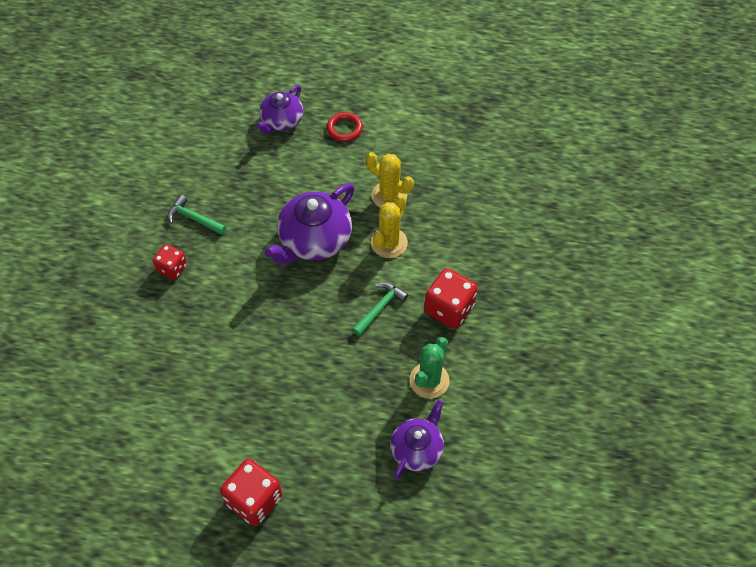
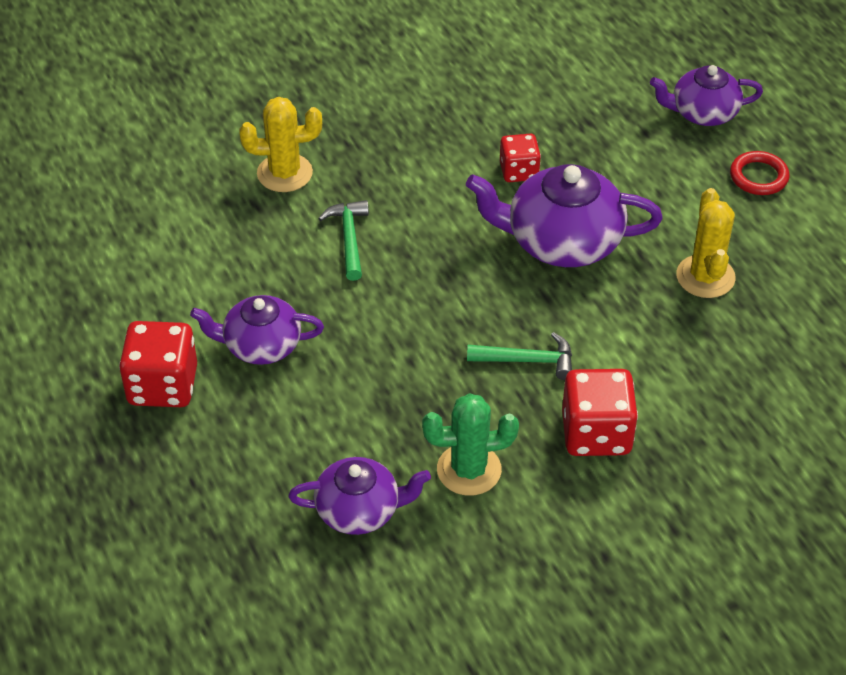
camera: 55 degrees right, 10 degrees down
red dice [153,244,187,280] -> red dice moved to [500,134,541,182]
green hammer [167,195,226,235] -> green hammer moved to [318,200,369,281]
yellow cactus [371,194,408,258] -> yellow cactus moved to [239,97,322,192]
none -> purple teapot [190,295,324,365]

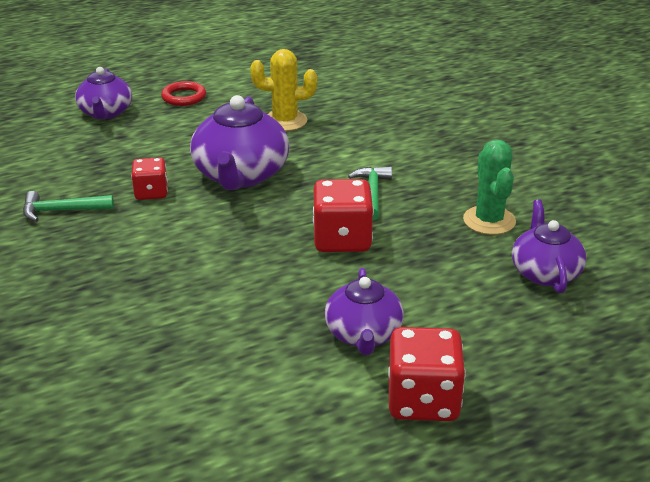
camera: 90 degrees left, 15 degrees down
yellow cactus [239,97,322,192] -> none
green hammer [318,200,369,281] -> green hammer moved to [23,191,114,222]
red dice [562,369,638,456] -> red dice moved to [313,179,374,252]

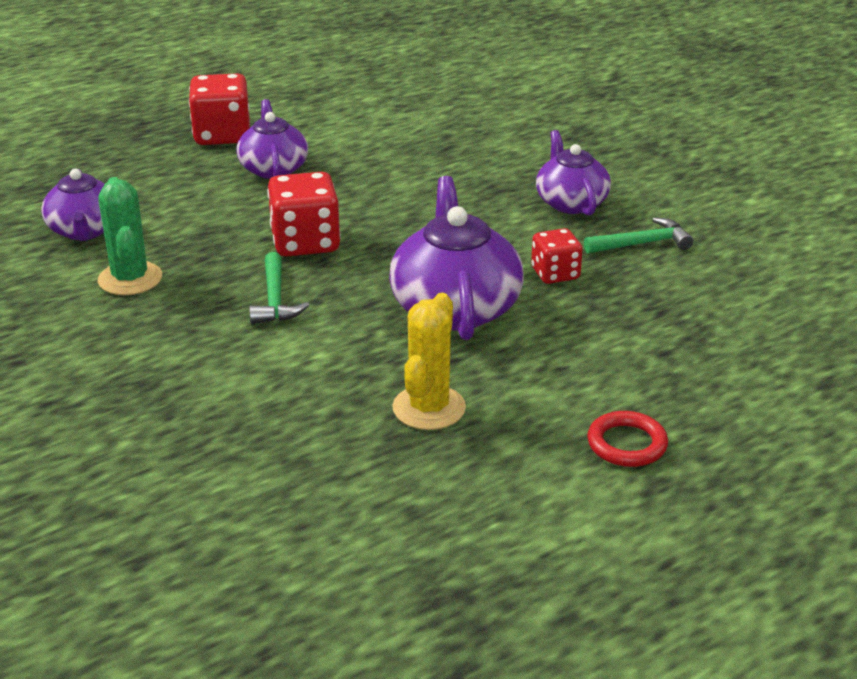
camera: 170 degrees right, 0 degrees up
purple teapot [75,67,132,119] -> purple teapot moved to [536,130,611,216]
yellow cactus [250,49,317,131] -> yellow cactus turned 60 degrees counterclockwise [392,293,466,430]

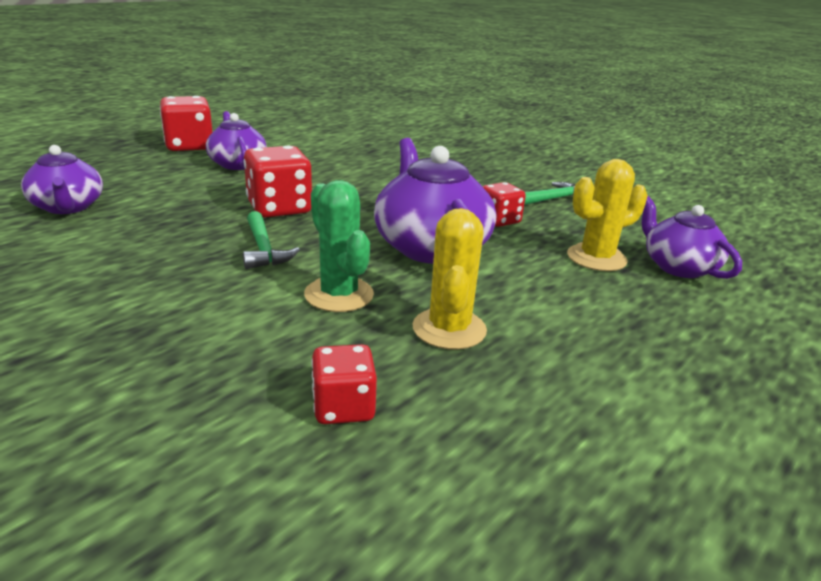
camera: 15 degrees left, 5 degrees down
green cactus [98,177,162,295] -> green cactus moved to [304,180,374,312]
purple teapot [536,130,611,216] -> purple teapot moved to [641,196,742,279]
red ring [587,411,668,467] -> none
none -> red dice [311,344,377,424]
none -> yellow cactus [567,159,648,271]

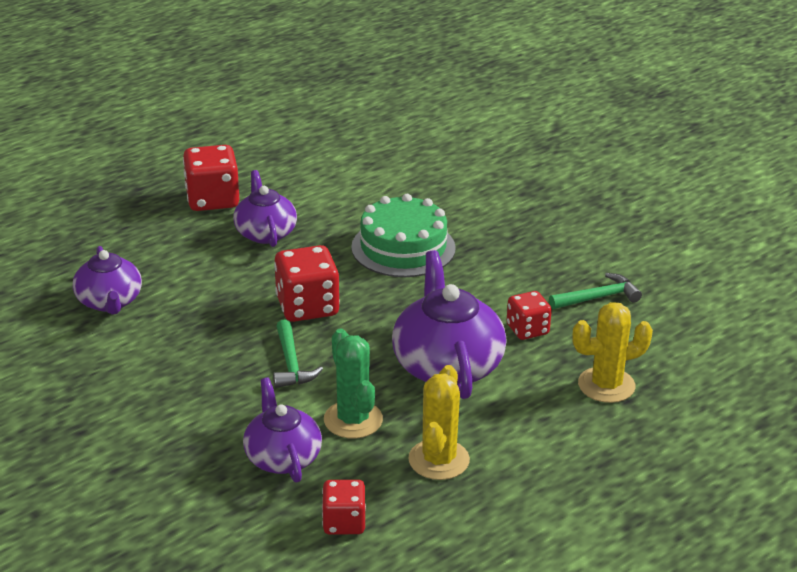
camera: 10 degrees right, 5 degrees up
purple teapot [641,196,742,279] -> purple teapot moved to [243,378,322,482]
none -> green cake [351,194,456,277]

